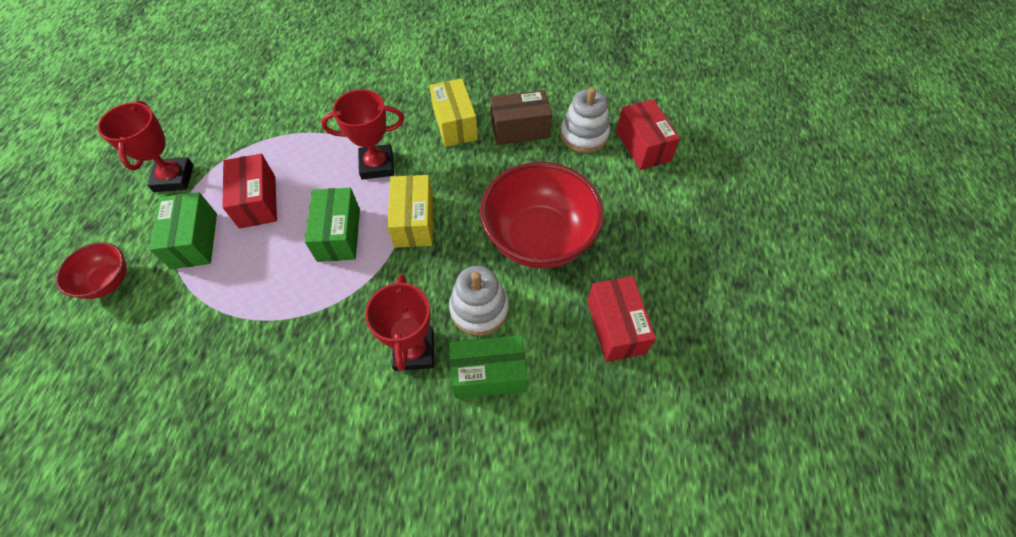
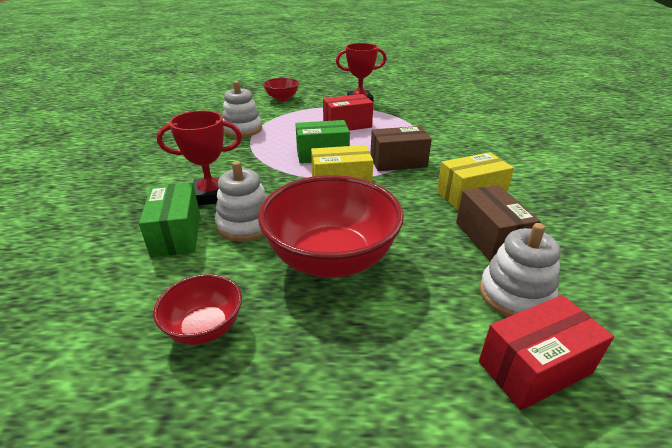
camera: 85 degrees right, 25 degrees down
green box [149,192,217,269] -> none
red trophy [321,89,404,180] -> brown box [370,126,432,171]
red box [587,276,656,362] -> red bowl [153,274,242,345]
none -> white stacking toy [222,81,262,137]

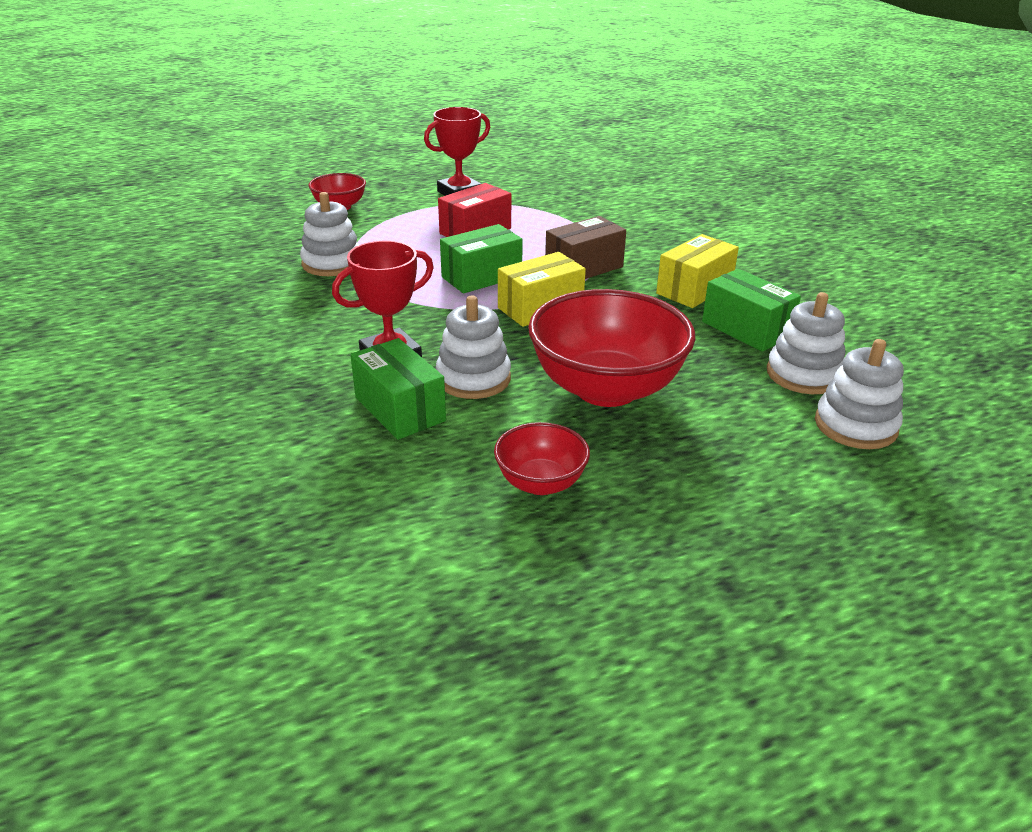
camera: 25 degrees left, 0 degrees up
brown box [456,185,541,261] -> green box [702,269,801,352]
red box [479,295,614,410] -> white stacking toy [815,339,904,449]

